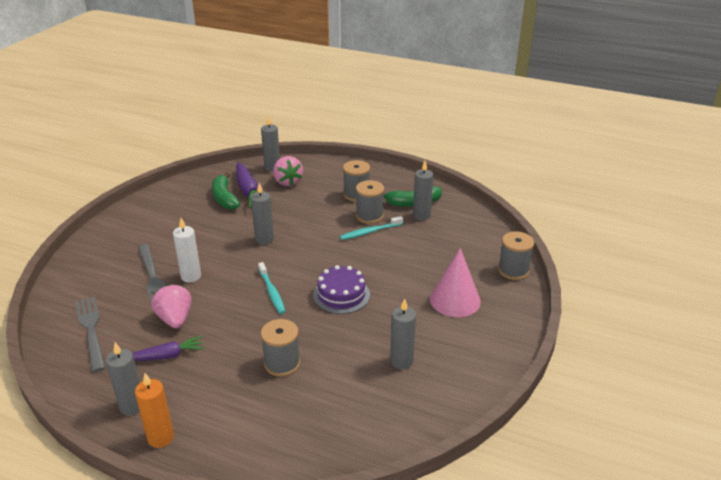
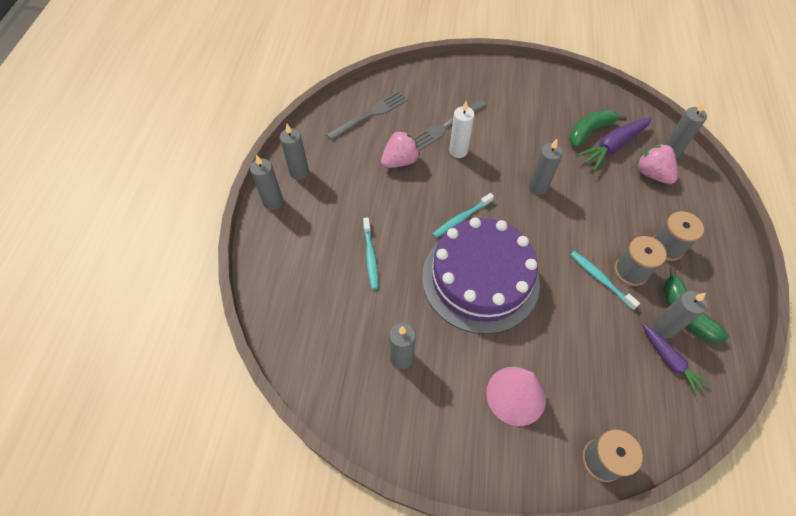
camera: 75 degrees right, 25 degrees up
purple carrot [132,336,204,361] -> purple carrot moved to [642,324,711,396]
orange candle [135,373,174,448] -> grey candle [250,155,283,210]
grey spool [261,319,300,376] -> turquoise toothbrush [363,217,378,289]
pink strawberry [273,156,303,186] -> pink strawberry turned 90 degrees clockwise [637,144,678,184]
purple cake [313,265,370,314] -> purple cake [422,217,540,334], size x1.96

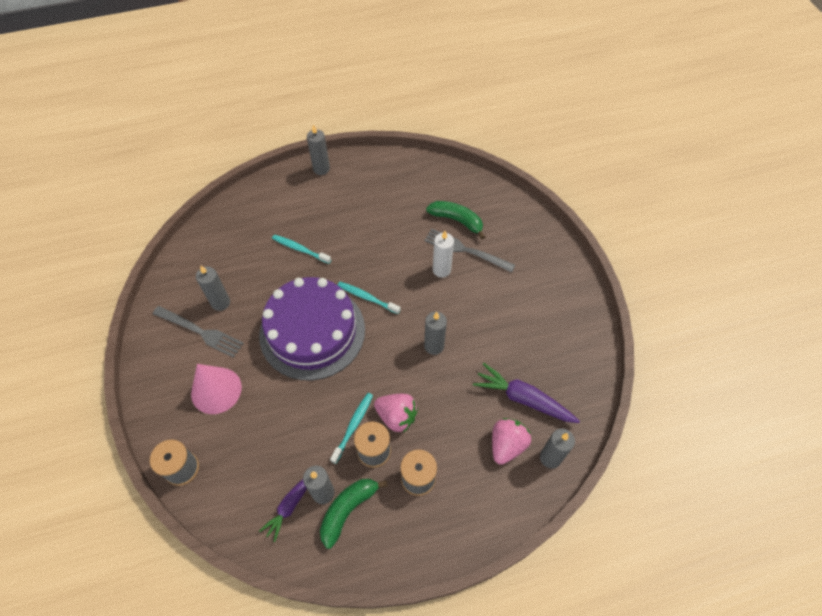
camera: 65 degrees right, 0 degrees up
grey candle [280,124,309,180] -> none
grey fork [326,91,408,140] -> grey fork moved to [153,306,244,358]
turquoise toothbrush [363,217,378,289] -> turquoise toothbrush turned 60 degrees clockwise [272,234,331,264]
pink strawberry [381,130,420,168] -> pink strawberry moved to [374,394,418,432]
green banana [569,110,627,147] -> green banana moved to [426,201,485,239]

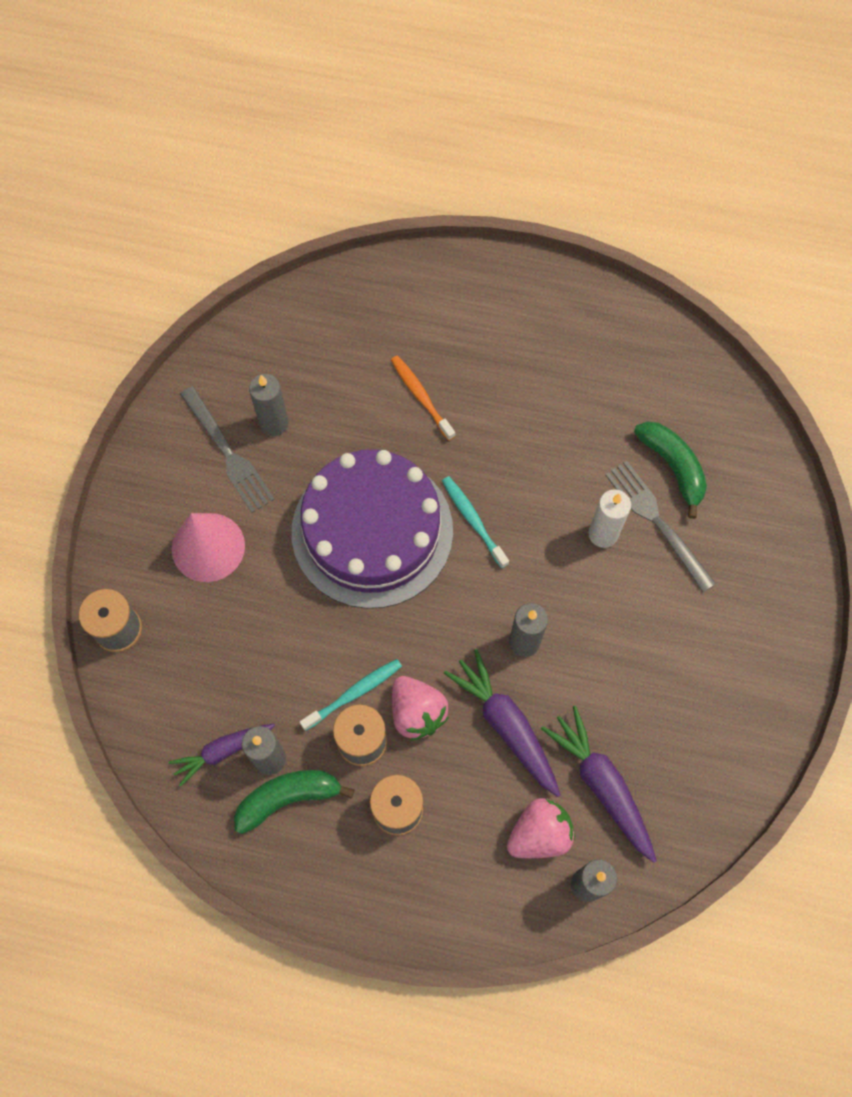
camera: 30 degrees right, 10 degrees up
turquoise toothbrush [272,234,331,264] -> orange toothbrush [391,356,455,441]
grey candle [307,124,330,175] -> none
none -> purple carrot [444,649,561,797]

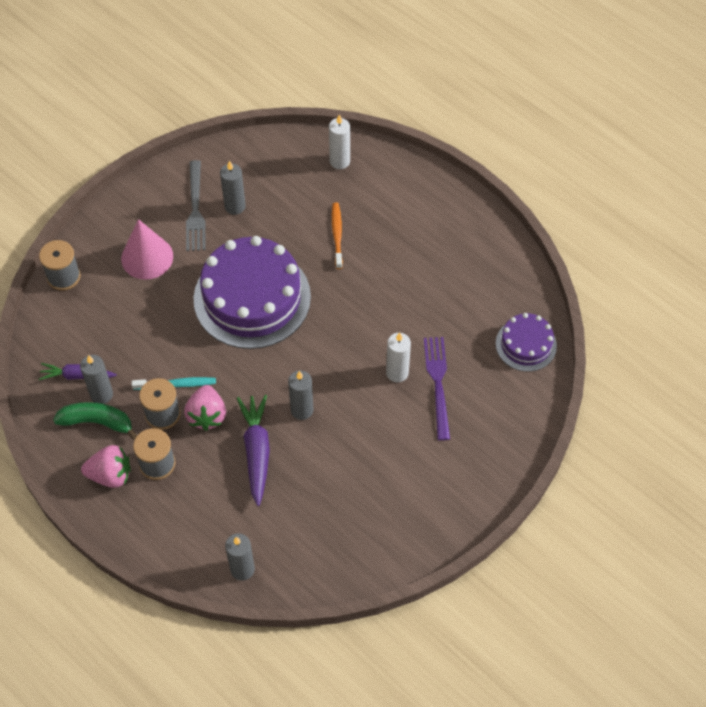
camera: 30 degrees right, 10 degrees down
turquoise toothbrush [442,476,509,568] -> none
pink strawberry [507,798,575,858] -> pink strawberry moved to [81,445,131,488]
purple carrot [541,706,657,863] -> none
grey fork [605,461,716,592] -> purple fork [424,337,450,441]
green banana [634,422,707,519] -> none
none -> white candle [329,115,350,169]
none -> purple cake [496,313,557,372]

